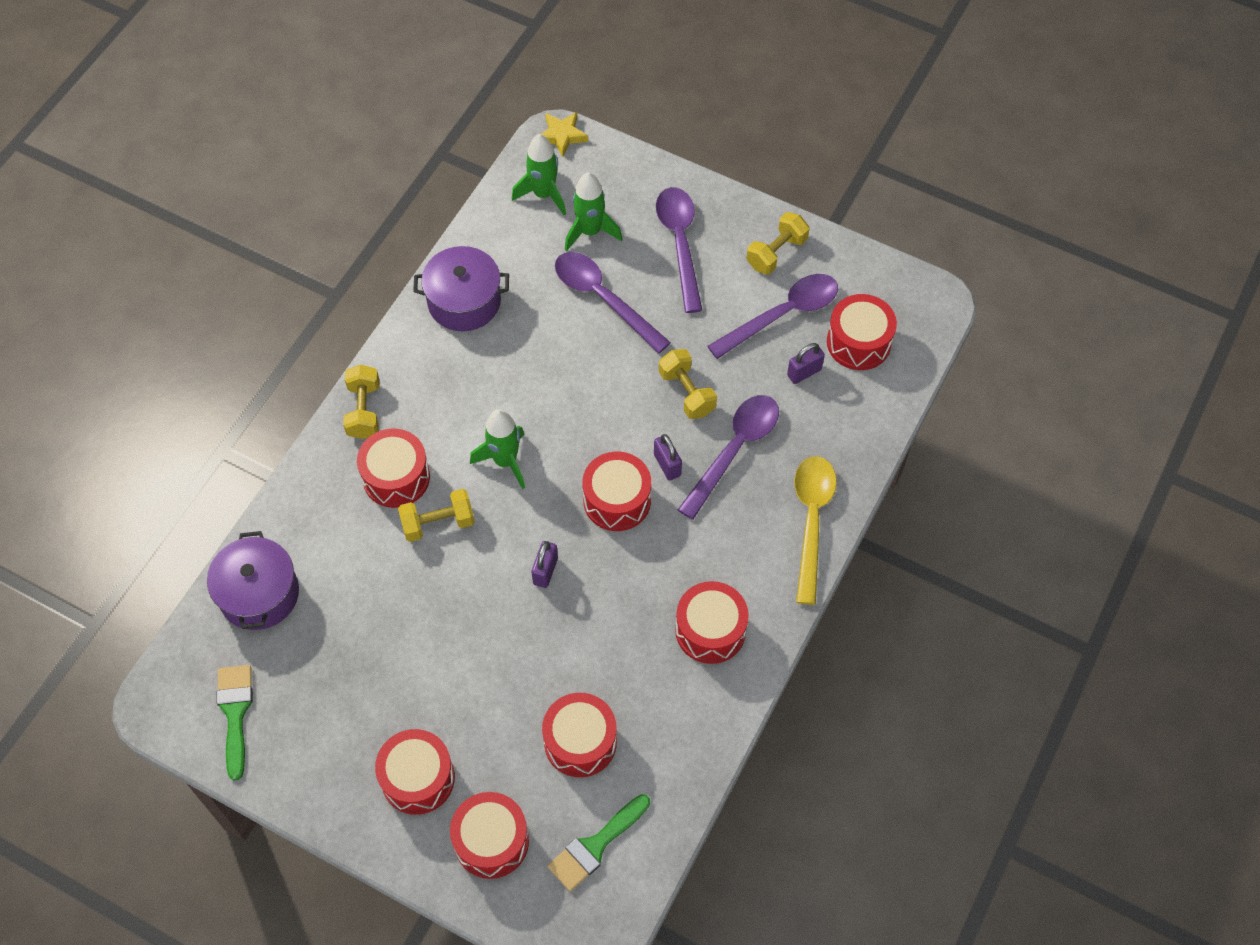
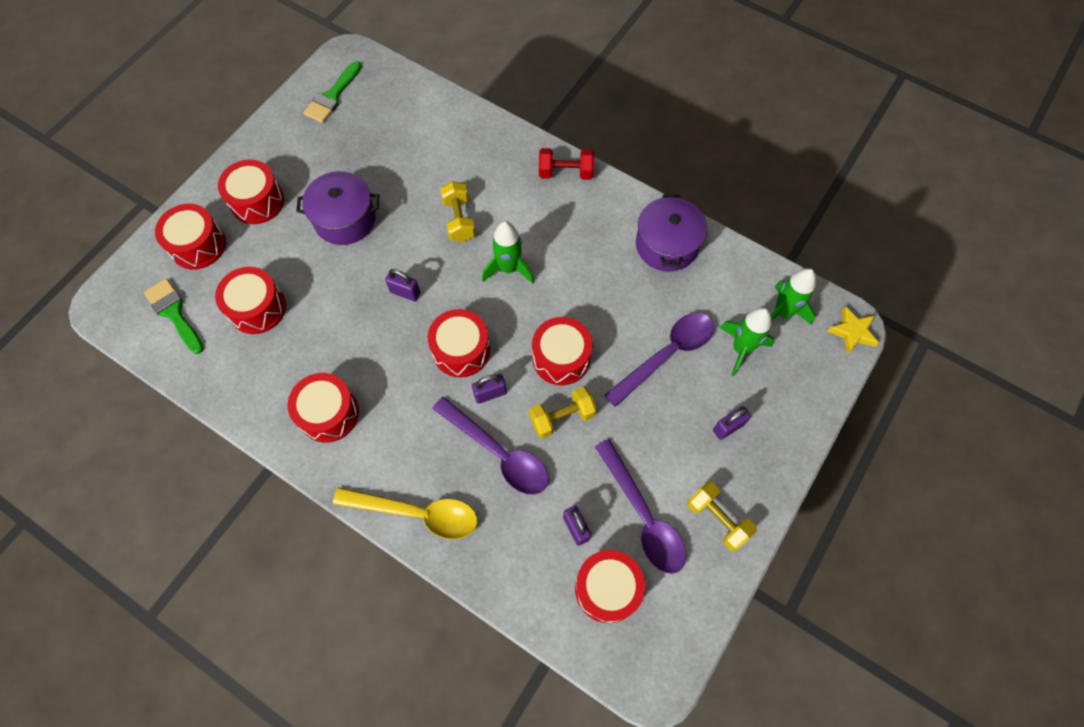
camera: 95 degrees right, 5 degrees up
purple pot [207,531,299,630] -> purple pot moved to [296,171,379,245]
green brush [217,665,253,781] -> green brush turned 120 degrees clockwise [303,61,361,123]
yellow dumbbell [343,365,379,439] -> red dumbbell [539,148,594,180]
red drum [357,429,430,508] -> red drum moved to [532,317,593,385]
purple spoon [656,187,702,313] -> purple padlock [713,406,751,440]

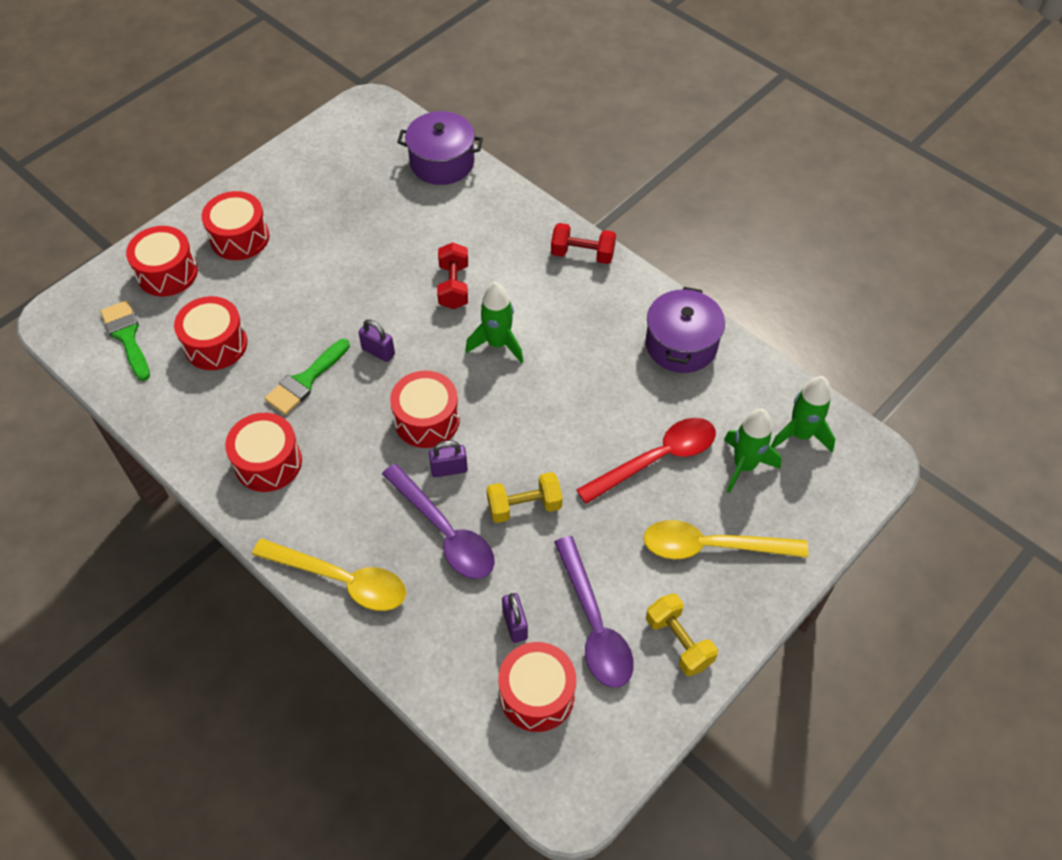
camera: 10 degrees right, 10 degrees down
purple pot [296,171,379,245] -> purple pot moved to [397,111,483,185]
green brush [303,61,361,123] -> green brush moved to [264,339,350,415]
yellow dumbbell [440,181,476,242] -> red dumbbell [437,242,468,309]
red drum [532,317,593,385] -> none
purple spoon [604,313,714,407] -> red spoon [576,418,716,504]
purple padlock [713,406,751,440] -> yellow spoon [643,520,808,559]
yellow star [827,306,879,354] -> none

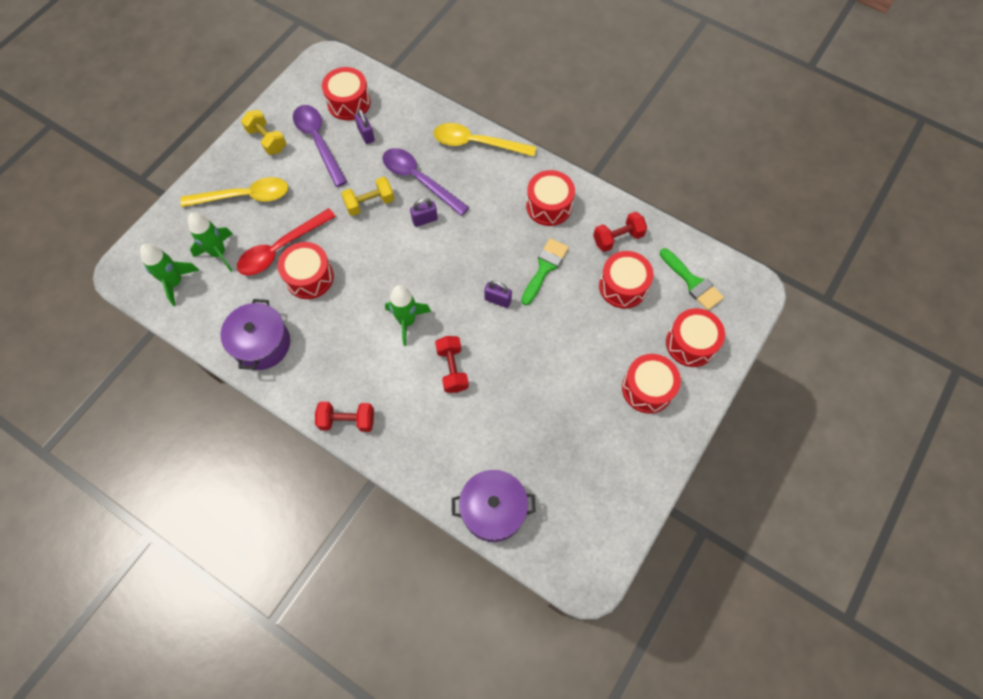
camera: 170 degrees right, 10 degrees up
red drum [390,371,460,448] -> red drum moved to [278,242,334,299]
none -> red dumbbell [593,211,647,252]

